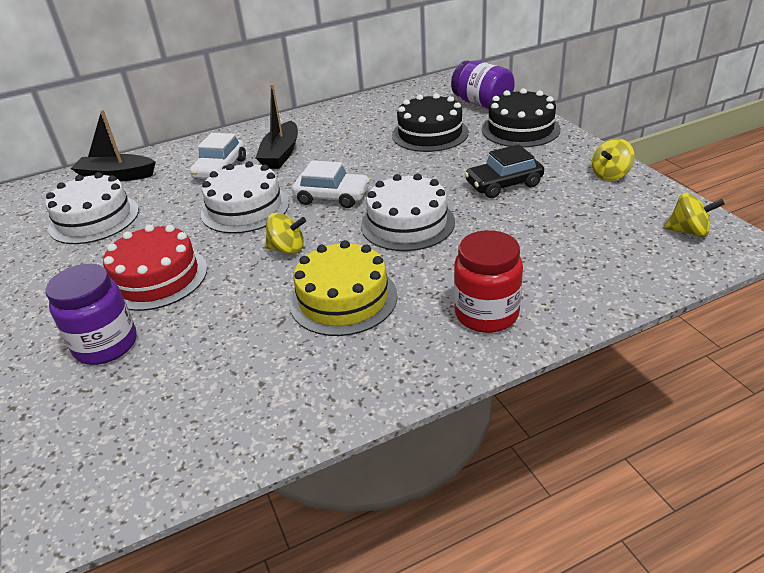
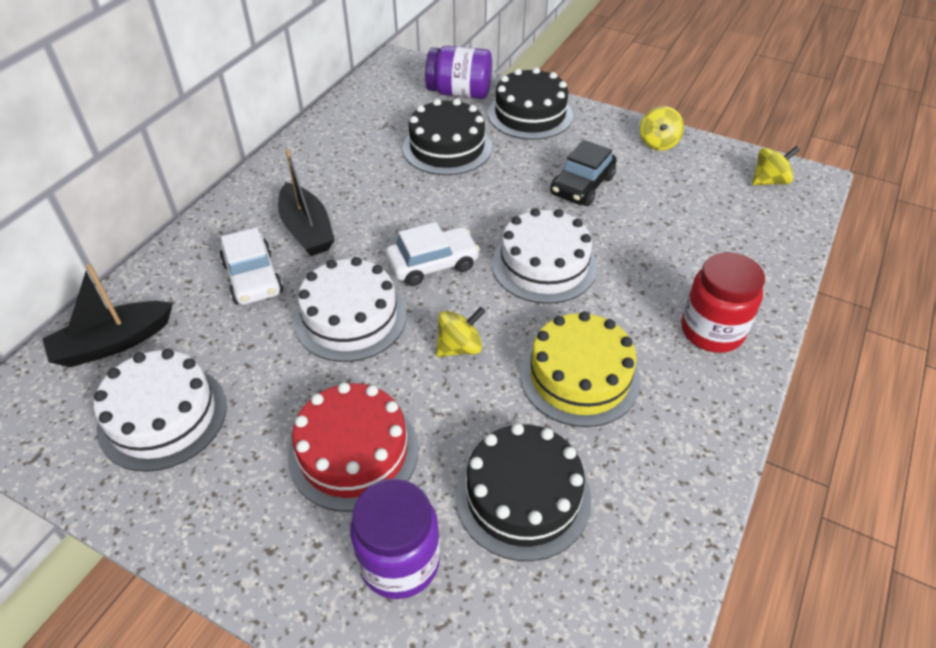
camera: 40 degrees left, 10 degrees up
none -> black cake [456,423,591,561]

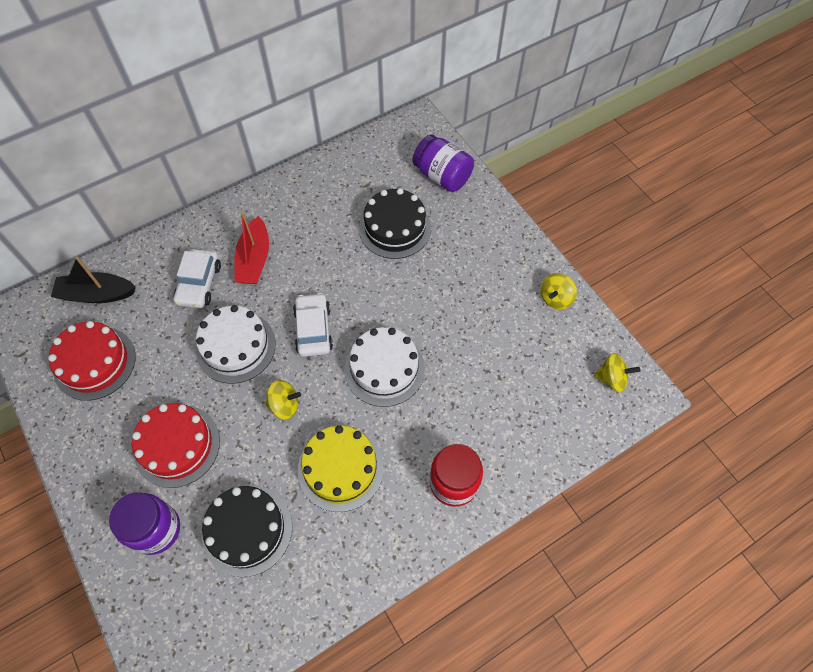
camera: 30 degrees right, 15 degrees up
white cake [94,349,227,472] -> red cake [48,321,135,401]
black boat [278,149,335,256] -> red boat [234,212,269,284]
white car [386,222,480,286] -> white car turned 105 degrees counterclockwise [293,293,333,357]
black cake [488,67,573,140] -> none
black car [550,140,616,206] -> none

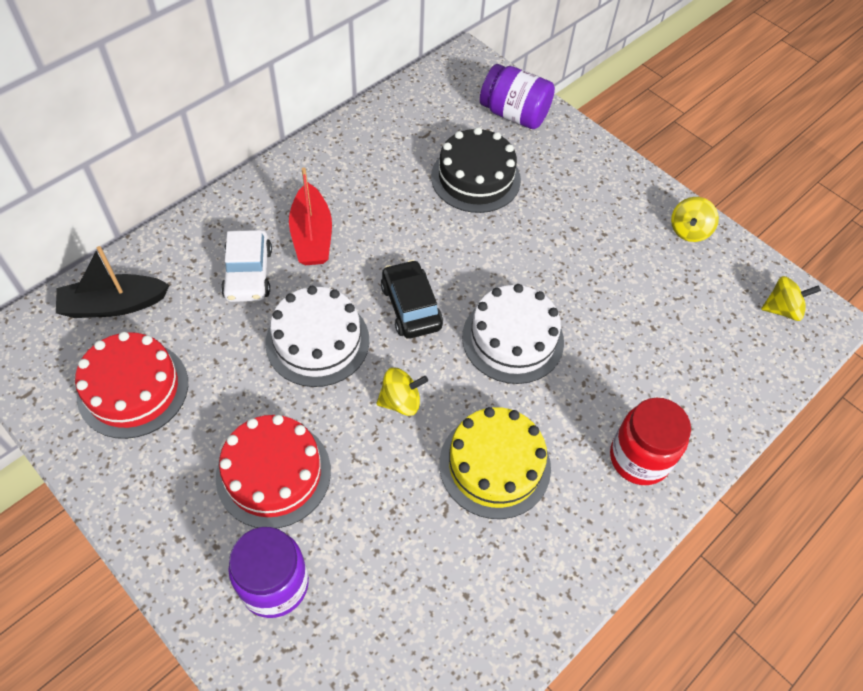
camera: 15 degrees left, 5 degrees down
black cake [202,485,292,577] -> none
white car [293,293,333,357] -> black car [381,260,443,339]

